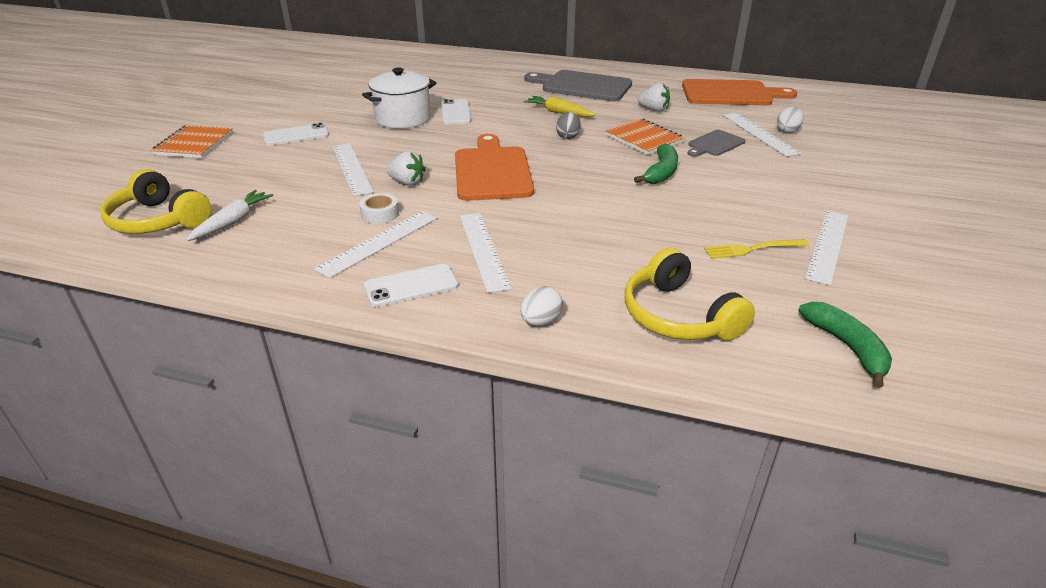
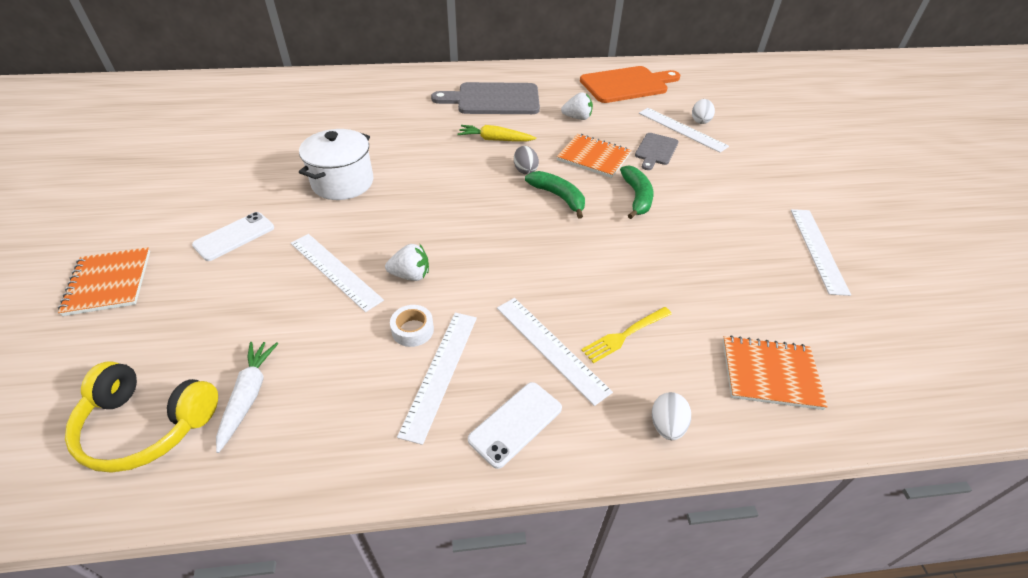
camera: 25 degrees left, 10 degrees up
white phone [441,99,471,124] -> none
orange cutting board [455,134,534,201] -> none
yellow headphones [625,247,755,341] -> orange notebook [723,335,828,410]
yellow fork [704,239,809,259] -> yellow fork moved to [581,307,672,363]
green banana [798,302,892,388] -> green banana moved to [525,171,585,219]

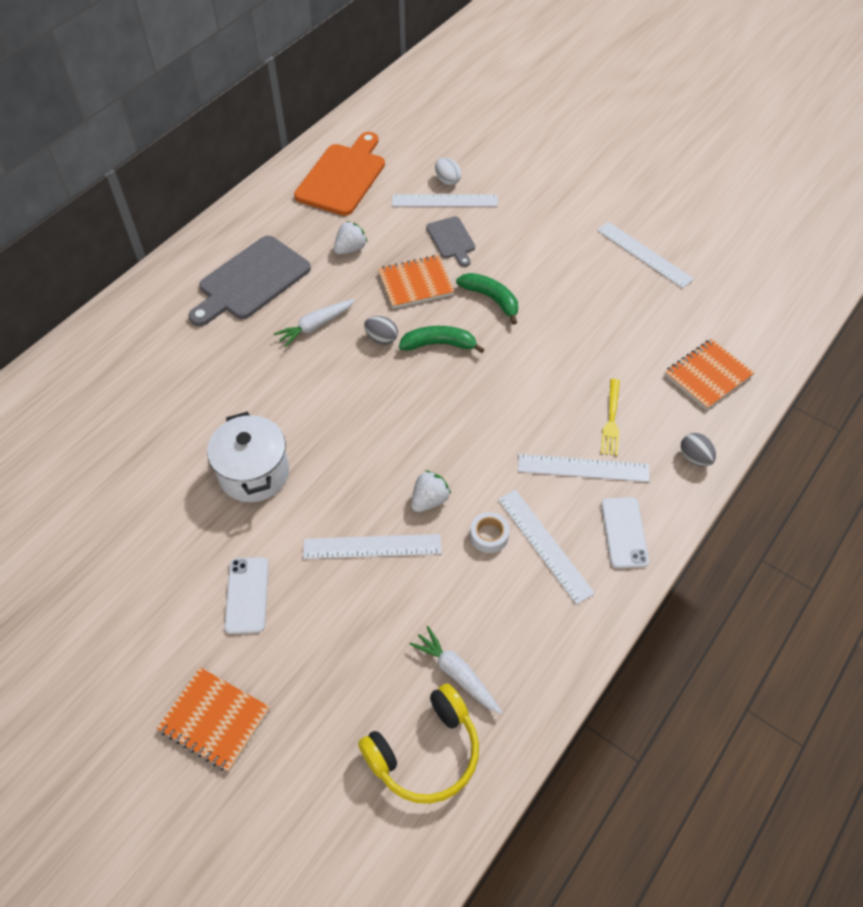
camera: 45 degrees left, 10 degrees up
yellow carrot [457,125,536,141] -> white carrot [274,299,355,348]
white egg [652,392,691,440] -> grey egg [681,433,716,466]

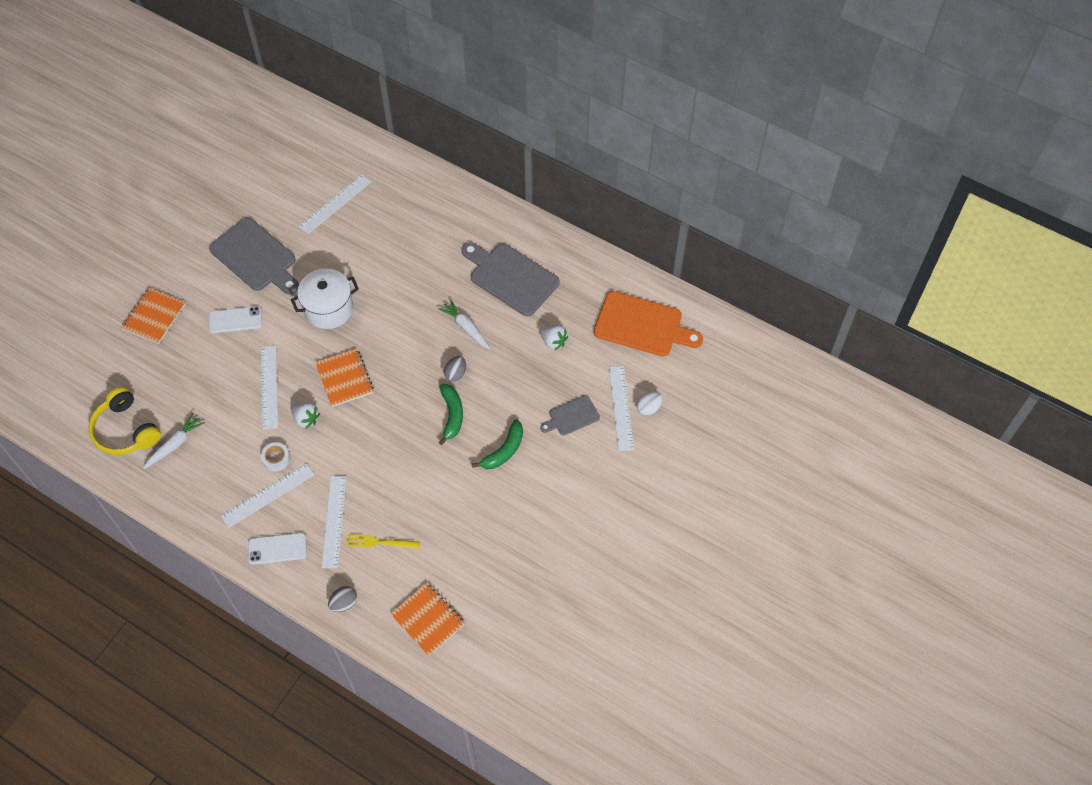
camera: 85 degrees right, 5 degrees up
orange notebook [378,255,455,309] -> orange notebook moved to [315,348,374,407]
white ruler [597,222,694,288] -> white ruler moved to [299,174,371,234]
none -> grey cutting board [209,218,299,295]

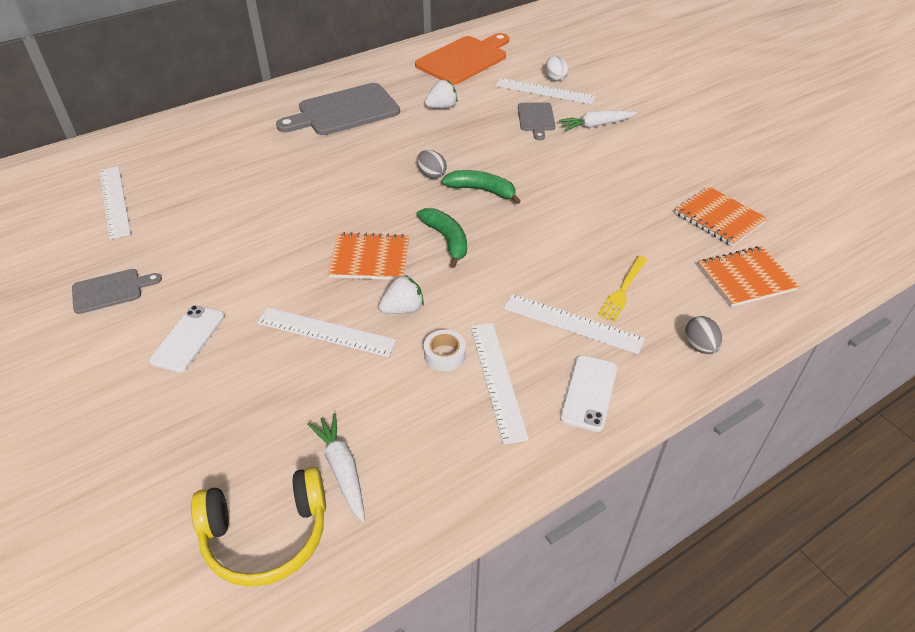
camera: 65 degrees left, 15 degrees down
orange notebook [121,288,186,344] -> orange notebook moved to [675,186,768,247]
grey cutting board [209,218,299,295] -> grey cutting board [72,269,162,314], size x0.54
white pot [291,269,359,329] -> none
white carrot [438,299,491,349] -> white carrot moved to [559,110,637,131]
green banana [472,419,523,469] -> green banana moved to [417,208,467,268]

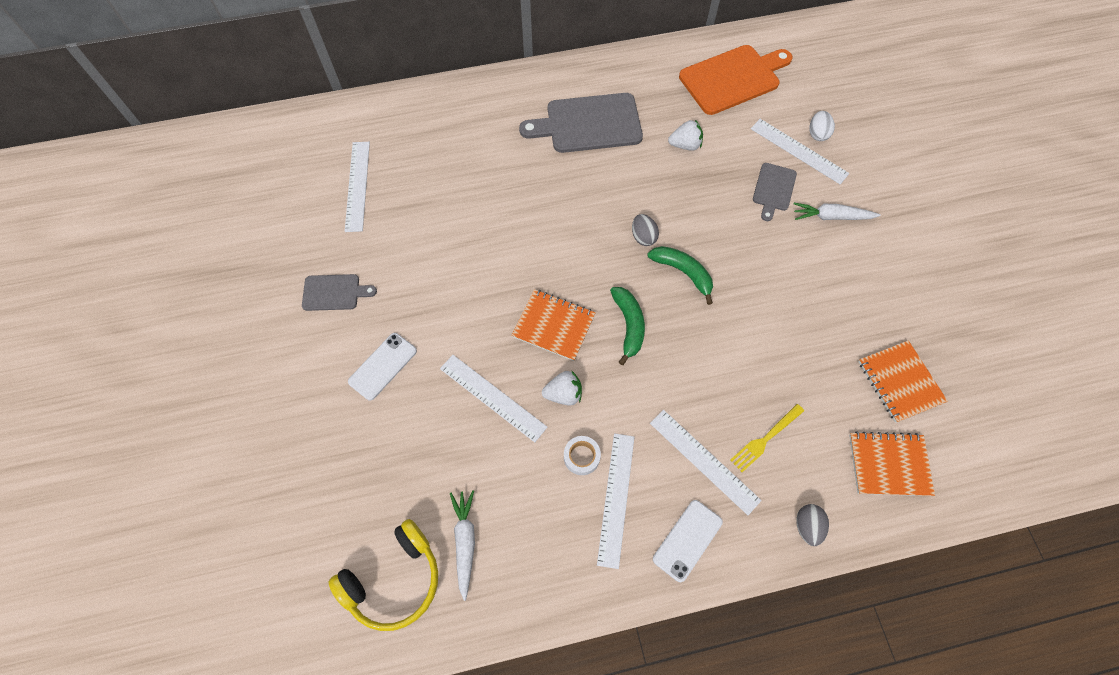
camera: 20 degrees right, 20 degrees up
yellow headphones [191,467,326,587] -> yellow headphones turned 45 degrees counterclockwise [328,519,438,631]

